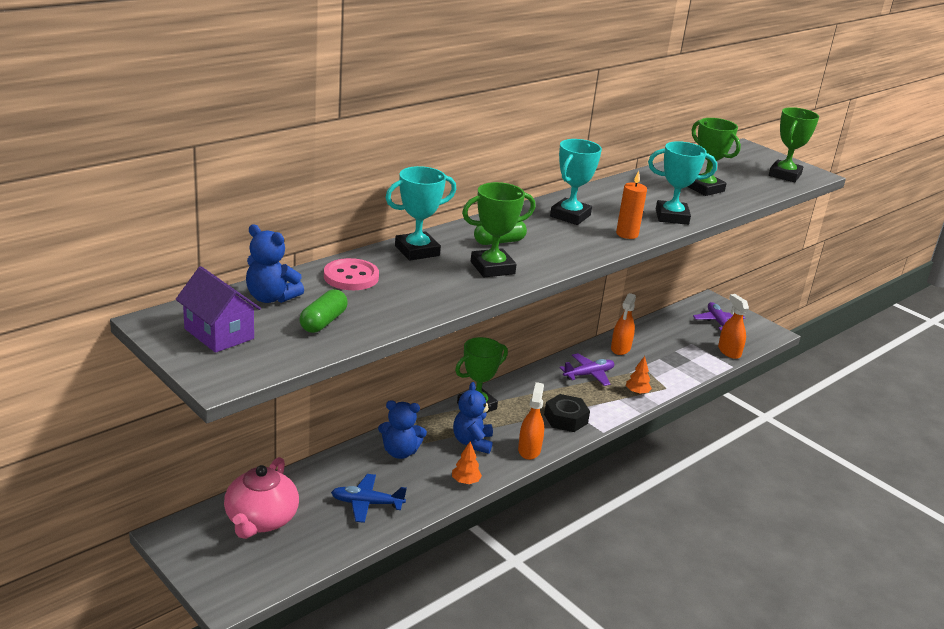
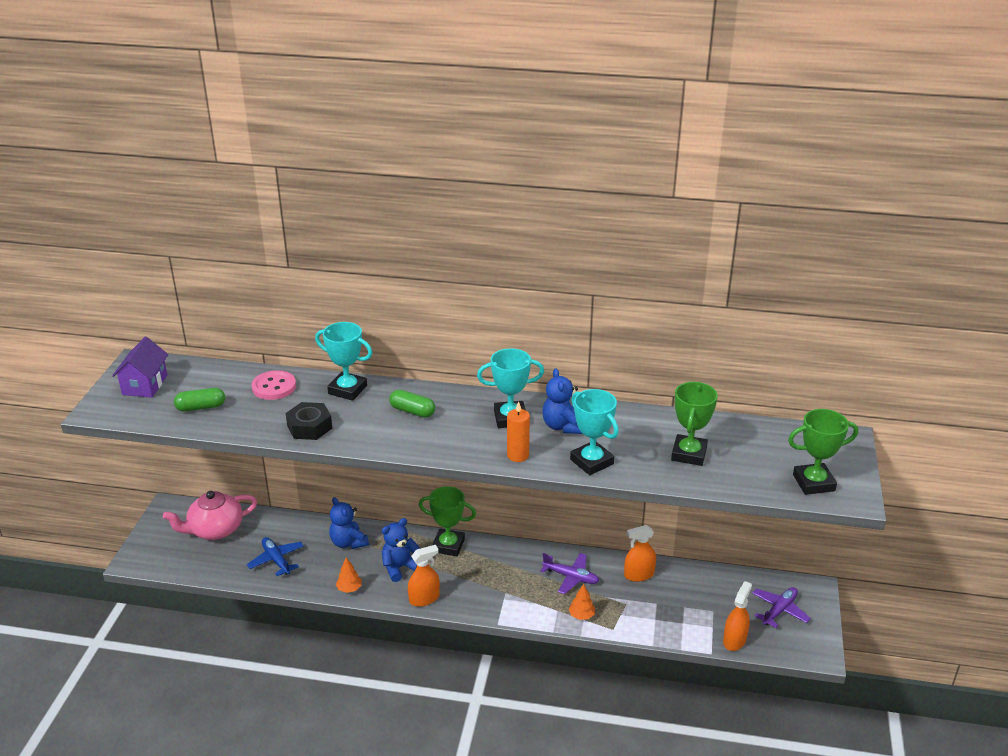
camera: 55 degrees right, 5 degrees up
blue teddy bear [246,225,304,303] -> blue teddy bear moved to [542,368,583,434]
green trophy [462,182,536,277] -> none
black nut [544,394,590,432] -> black nut moved to [286,402,332,440]

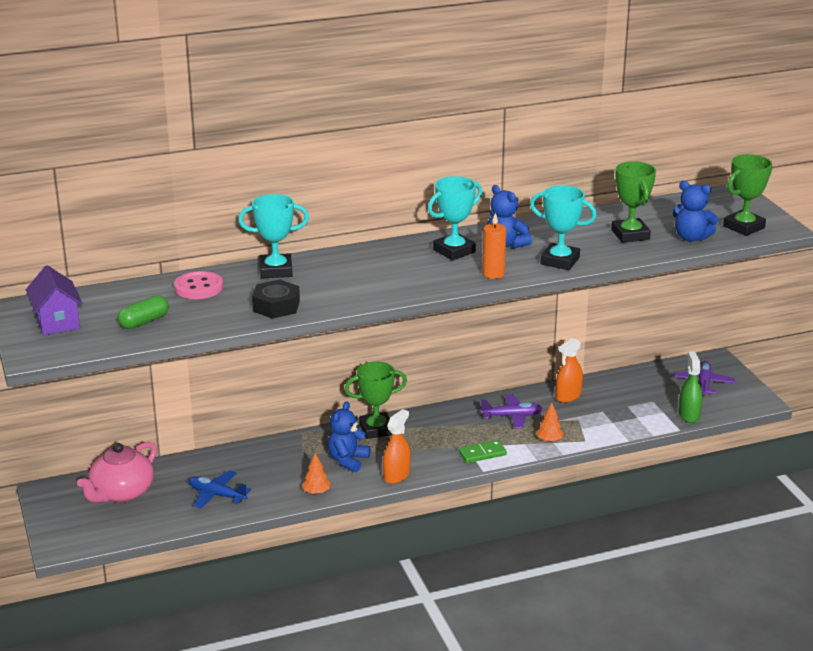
camera: 30 degrees left, 5 degrees down
blue teddy bear [329,497,369,549] -> blue teddy bear moved to [672,181,718,242]
green capsule [389,390,435,418] -> none
orange spray bottle [723,581,752,651] -> green spray bottle [678,352,703,423]
none -> green domino [459,440,507,463]

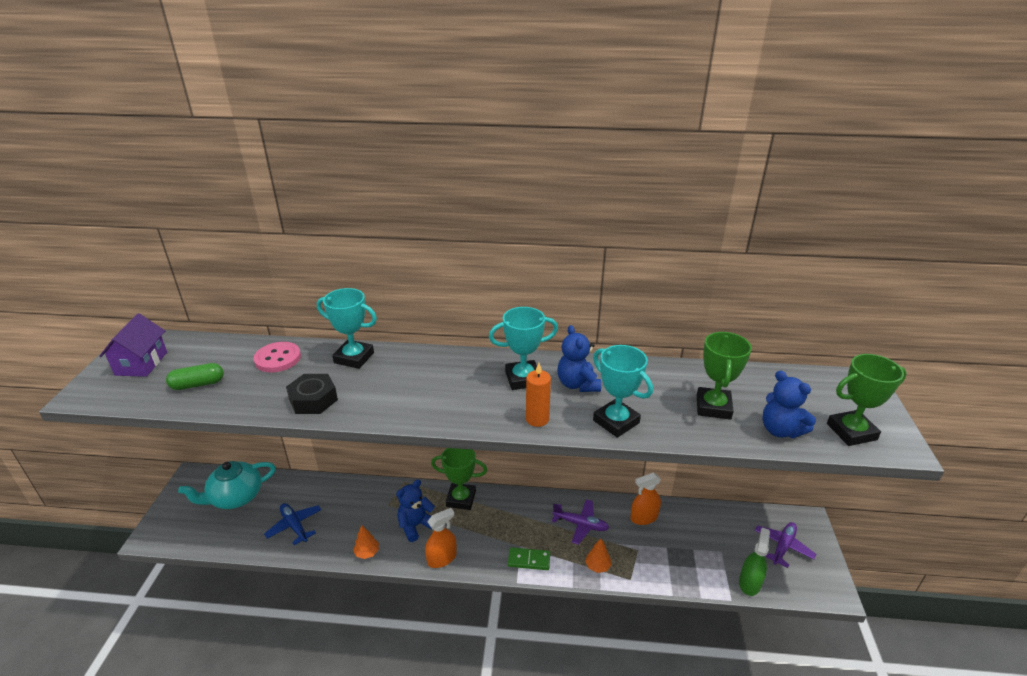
camera: 25 degrees right, 5 degrees up
pink teapot [77,442,157,503] -> turquoise teapot [178,461,276,509]

